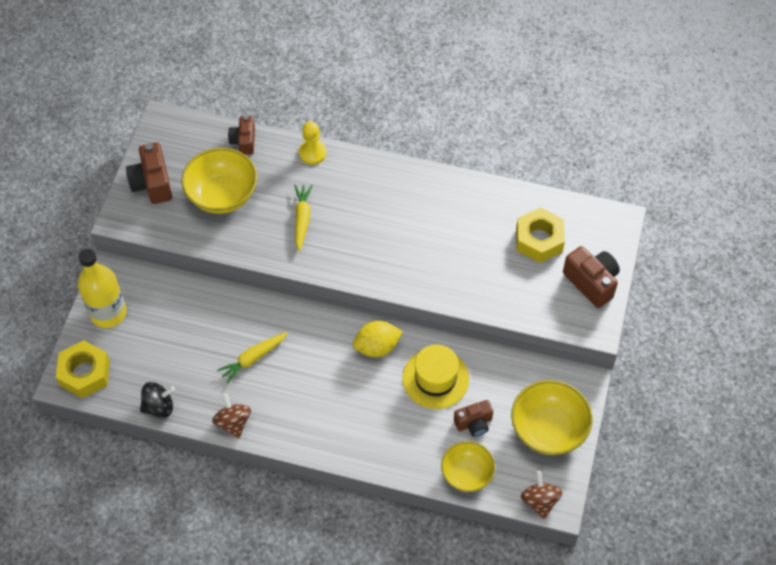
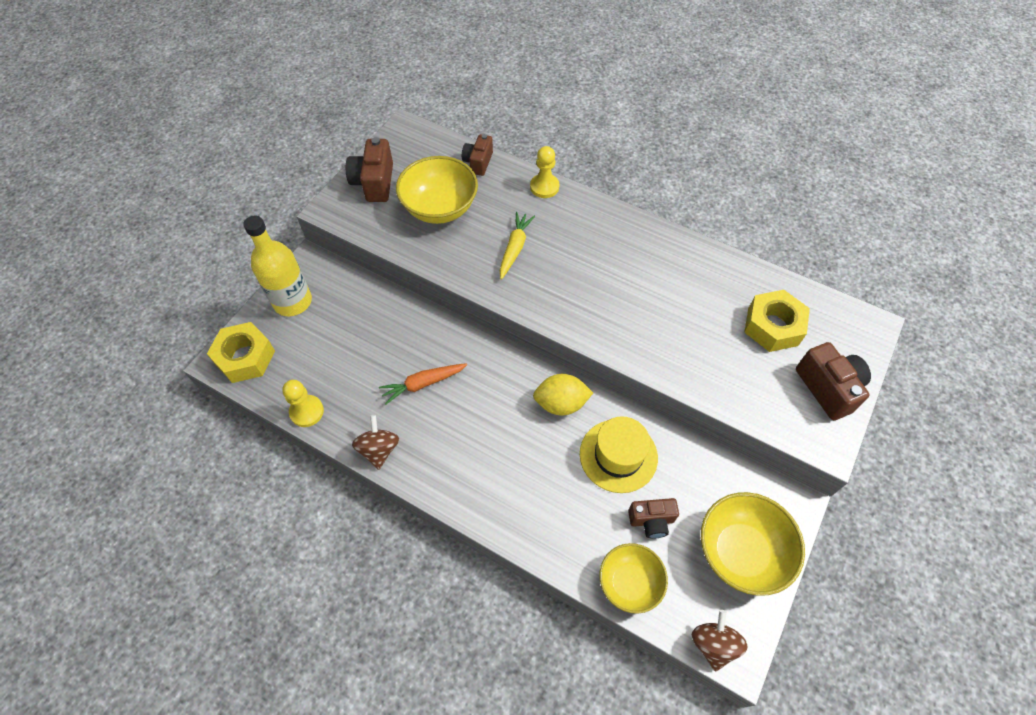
camera: 15 degrees right, 0 degrees up
black spinning top [140,382,175,418] -> yellow pawn [282,380,324,427]
yellow carrot [217,332,288,384] -> orange carrot [379,363,467,404]

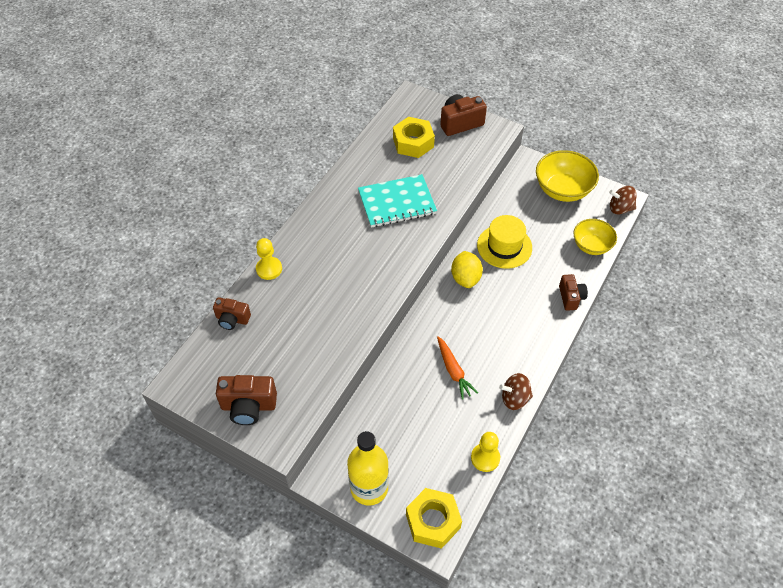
camera: 90 degrees left, 5 degrees down
yellow bowl [396,156,478,224] -> none
yellow carrot [500,212,535,280] -> none
brown camera [628,498,679,539] -> brown camera moved to [559,274,588,311]
none -> turquoise notebook [358,174,437,228]

